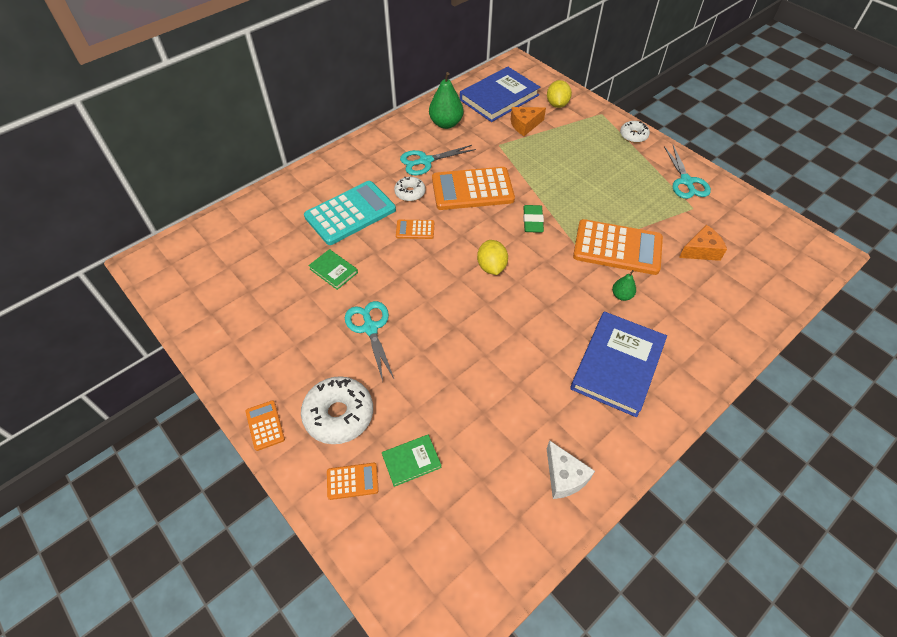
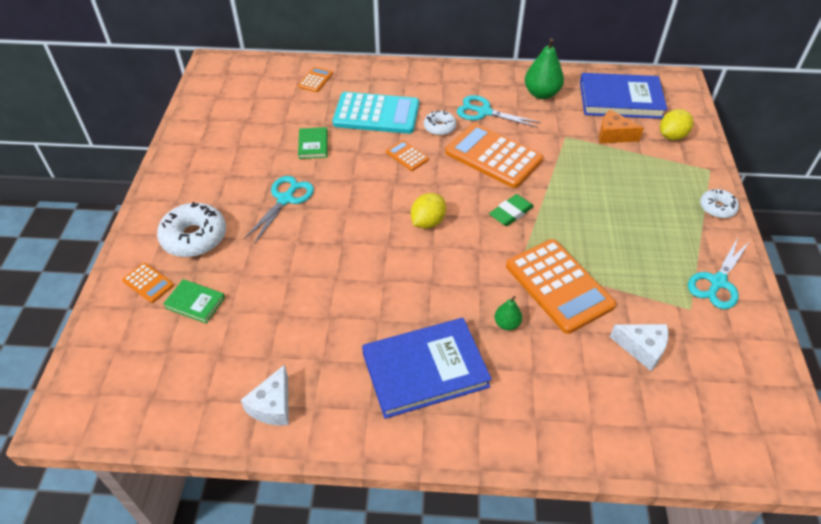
camera: 45 degrees right, 5 degrees down
orange calculator [246,400,285,451] -> orange calculator moved to [298,67,333,92]
orange cheese [679,225,727,261] -> white cheese [610,324,668,371]

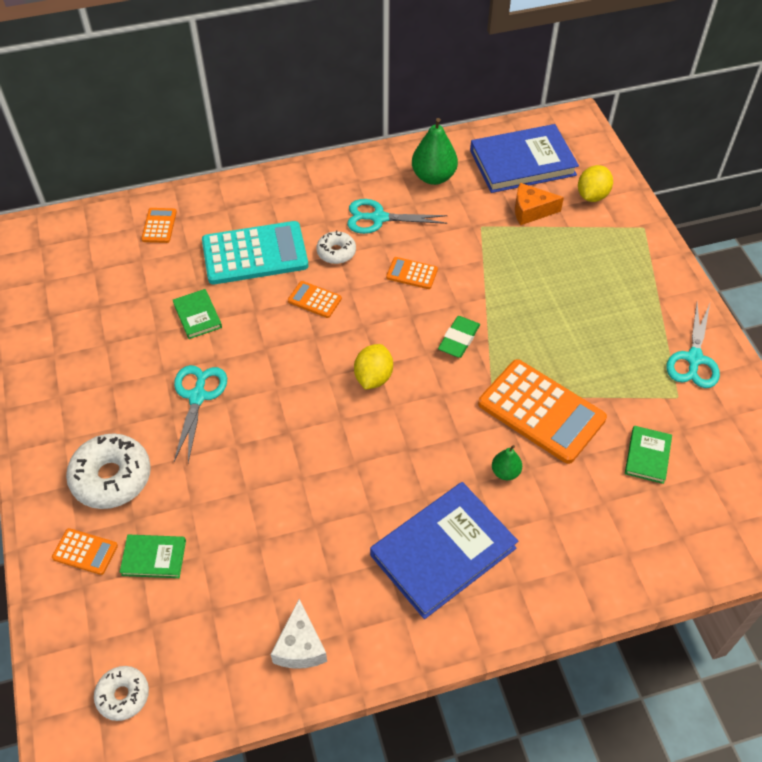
camera: 20 degrees left, 5 degrees up
orange calculator [445,123,543,188] -> orange calculator [386,257,438,289], size x0.46
white cheese [610,324,668,371] -> green book [625,426,672,484]
white donut [700,189,739,218] -> white donut moved to [94,666,149,721]

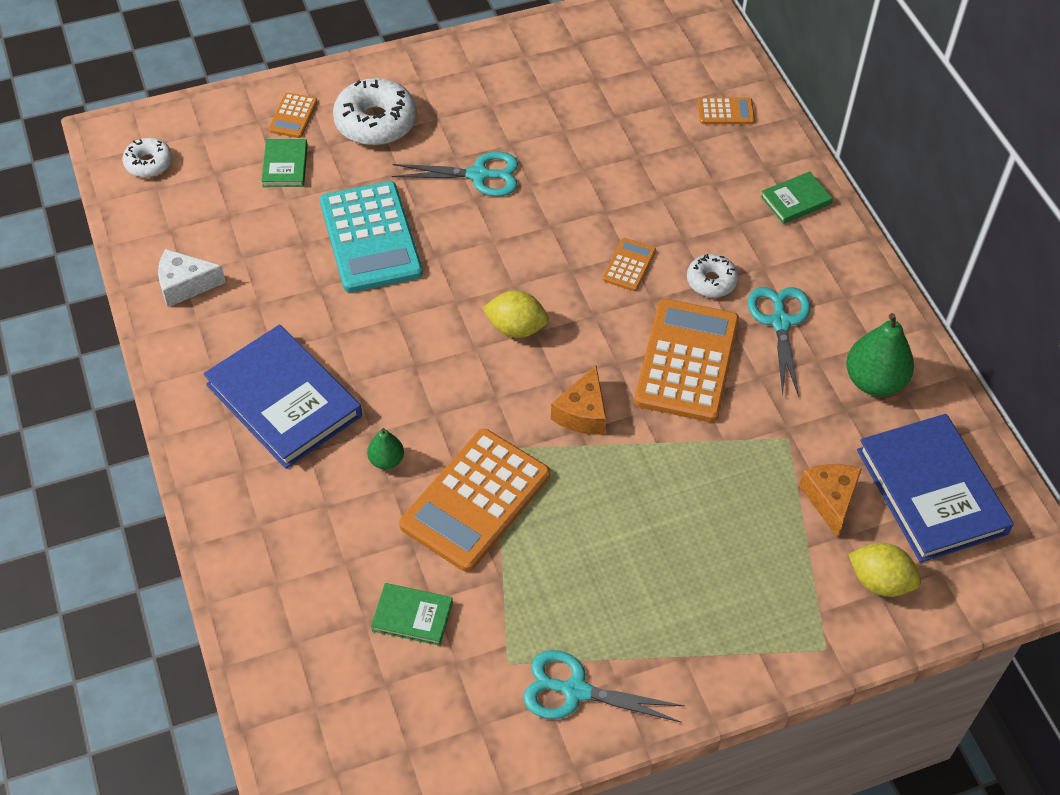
camera: 85 degrees right, 0 degrees up
green book [173,289,222,339] -> green book moved to [761,171,833,224]
turquoise calculator [202,221,308,285] -> turquoise calculator moved to [320,181,423,293]
orange calculator [386,257,438,289] -> orange calculator [634,299,739,422], size x2.17
green eraser [438,316,480,358] -> orange cheese [551,365,606,435]

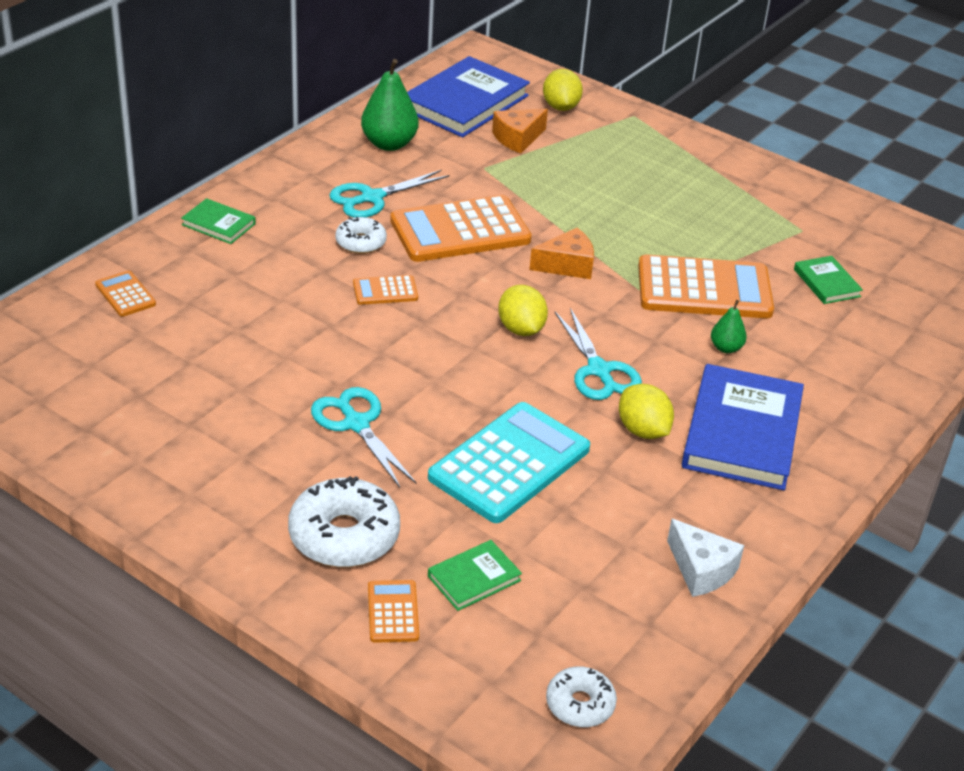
camera: 125 degrees left, 15 degrees down
orange calculator [269,92,318,138] -> orange calculator turned 75 degrees counterclockwise [368,580,419,643]
turquoise scissors [523,650,685,723] -> turquoise scissors moved to [555,308,642,400]
none -> yellow lemon [619,384,674,439]

